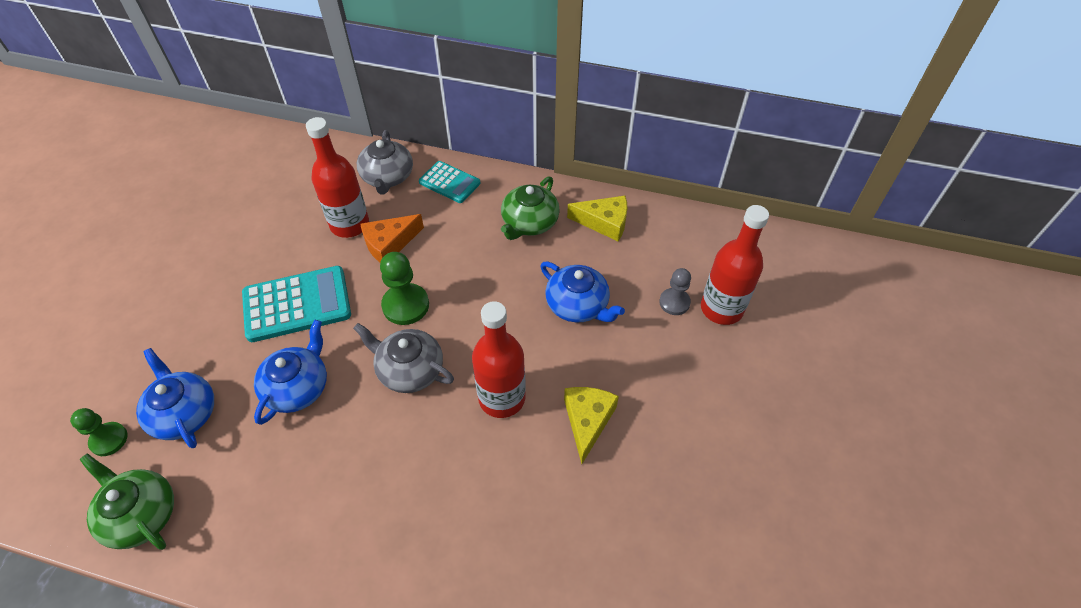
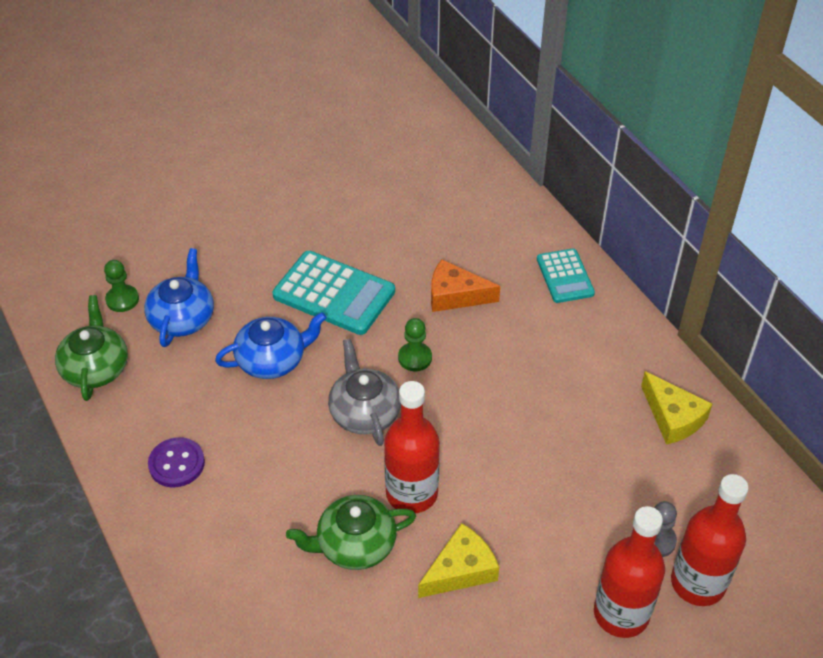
camera: 45 degrees right, 5 degrees down
red bottle [306,117,369,238] -> red bottle moved to [594,506,665,638]
grey teapot [357,130,413,195] -> none
green pawn [380,252,429,325] -> green pawn [398,318,432,371], size x0.66
green teapot [501,176,560,240] -> green teapot moved to [286,495,416,570]
blue teapot [540,262,625,322] -> none
none -> purple button [148,437,205,487]

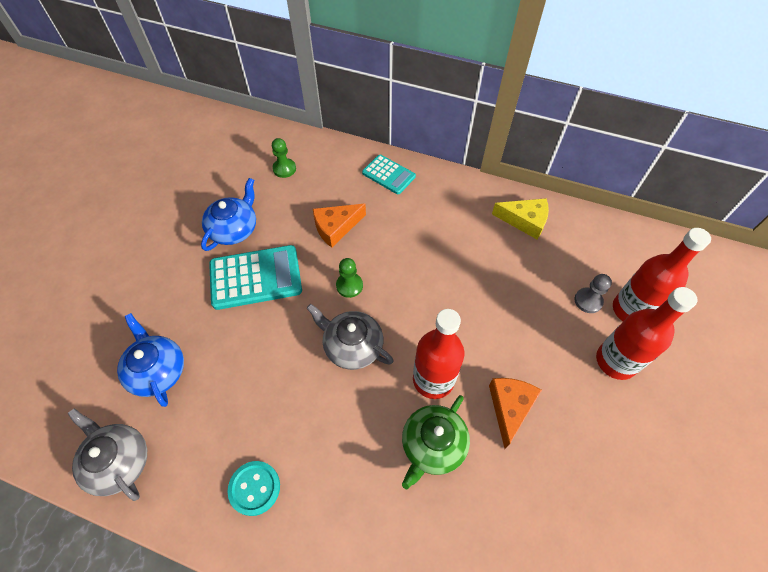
camera: 40 degrees left, 10 degrees up
green teapot [55,295,128,401] -> grey teapot [67,408,147,501]
green pawn [104,260,139,312] -> green pawn moved to [272,138,296,178]
purple button [148,437,205,487] -> turquoise button [228,461,280,516]
blue teapot [215,312,327,379] -> blue teapot moved to [201,178,256,251]
yellow cheese [418,523,499,598] -> orange cheese [489,378,542,449]

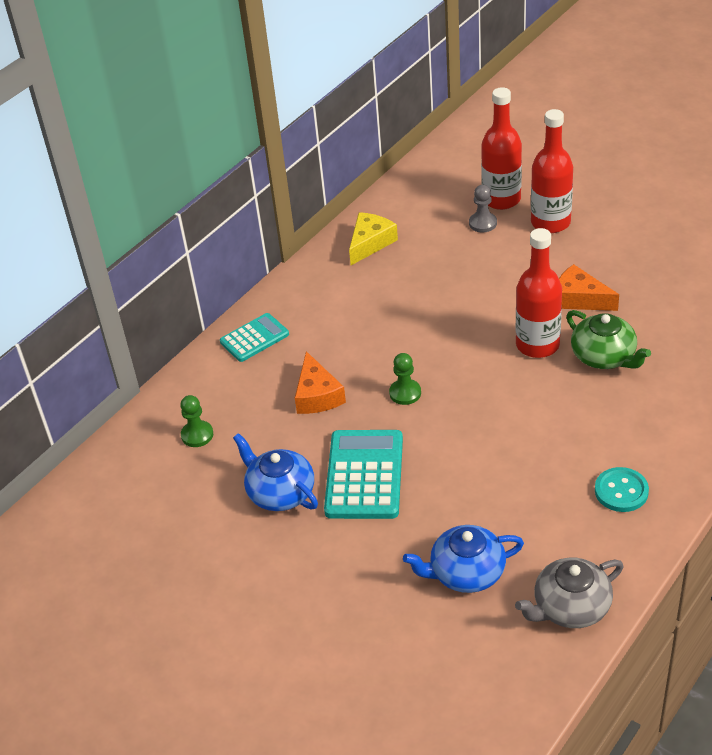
camera: 70 degrees left, 15 degrees down
grey teapot [306,304,394,370] -> none

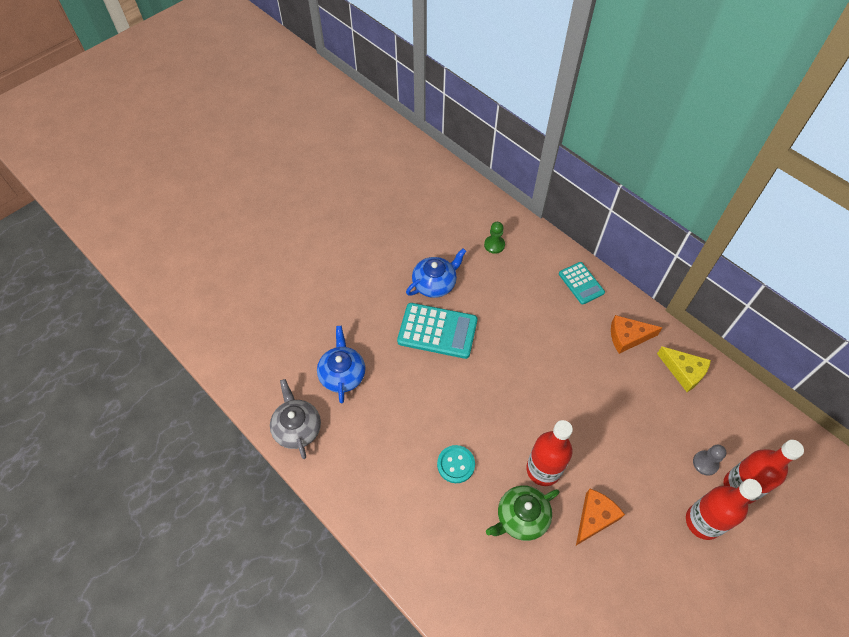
camera: 95 degrees right, 15 degrees up
orange cheese [295,351,346,414] -> orange cheese moved to [611,315,663,354]
green pawn [389,353,421,405] -> none
turquoise button [595,467,649,512] -> turquoise button moved to [437,445,475,483]

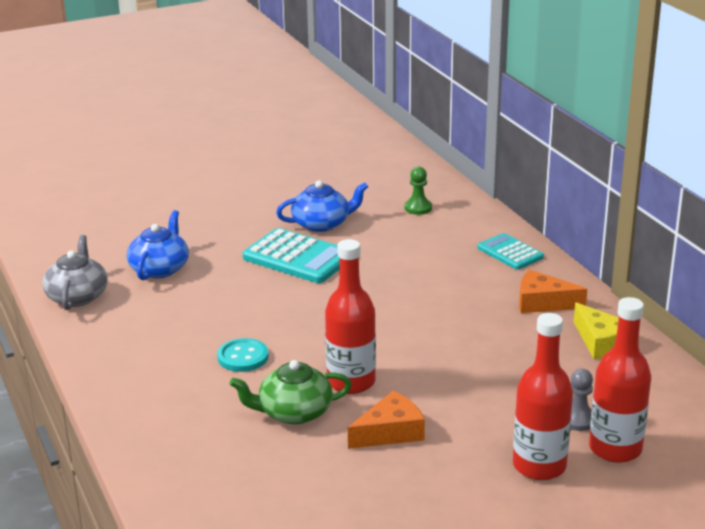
camera: 20 degrees right, 30 degrees down
turquoise calculator [559,262,605,304] -> turquoise calculator turned 150 degrees clockwise [477,233,544,270]

